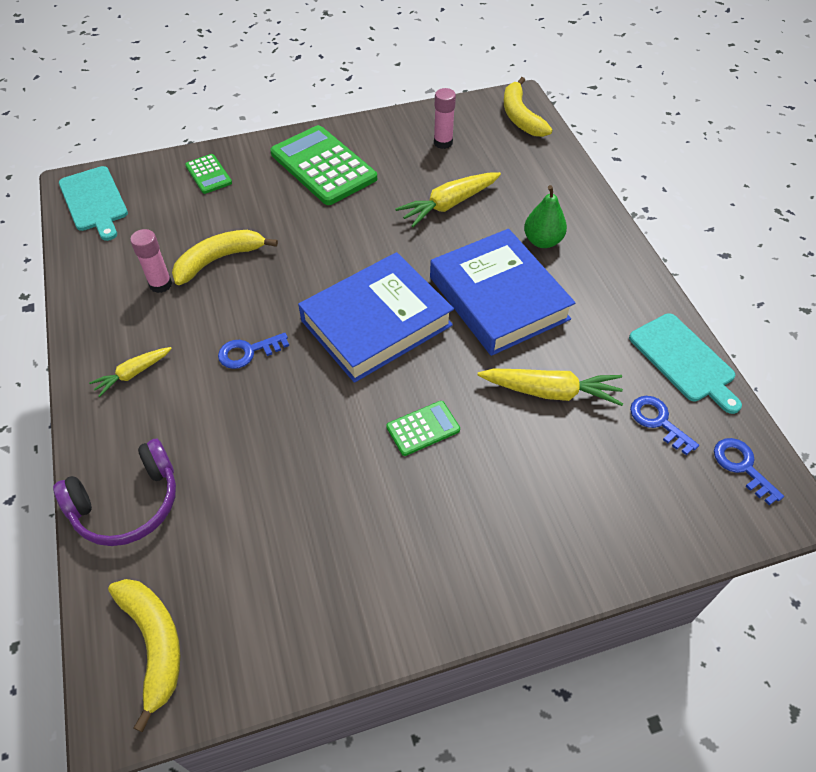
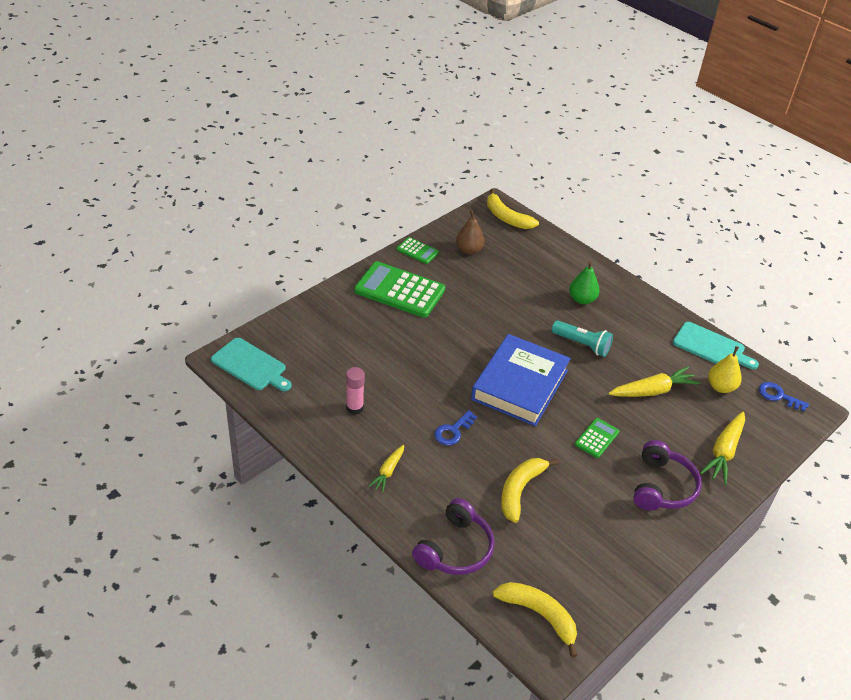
camera: 30 degrees left, 10 degrees down
yellow banana [172,230,278,285] -> yellow banana moved to [501,458,559,523]
green calculator [185,154,232,194] -> green calculator moved to [397,237,439,264]
yellow carrot [395,172,501,227] -> yellow carrot moved to [700,412,745,485]
blue book [430,229,576,356] -> turquoise flashlight [552,321,613,357]
pink glue stick [434,88,456,149] -> brown pear [456,210,485,255]
blue key [630,396,699,455] -> yellow pear [708,346,742,393]
none -> purple headphones [633,440,702,510]

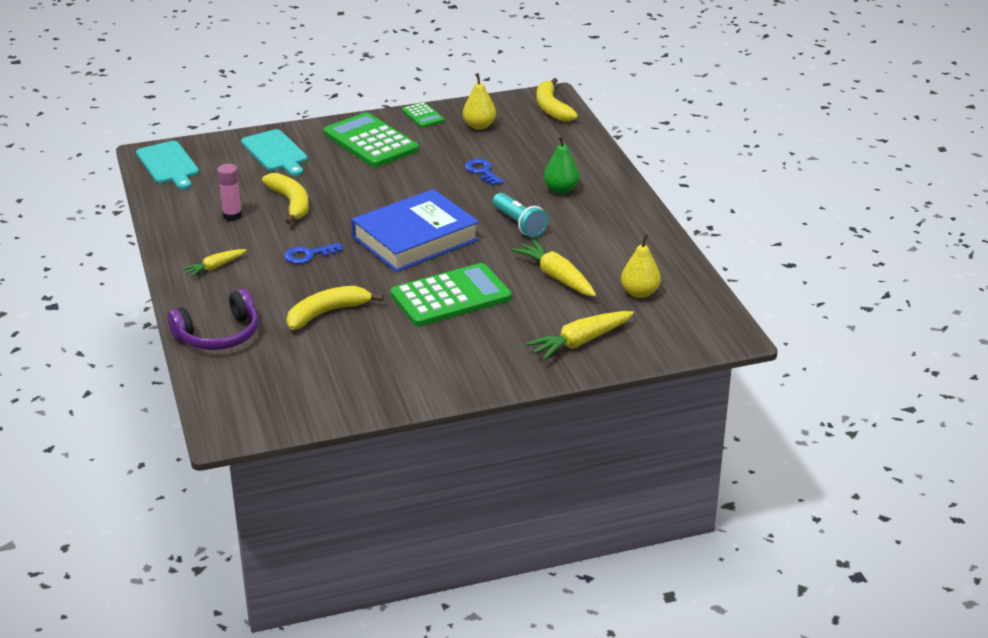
camera: 30 degrees right, 10 degrees down
brown pear [456,210,485,255] -> yellow pear [463,73,496,130]
yellow banana [492,582,577,658] -> yellow banana moved to [262,173,309,225]
green calculator [575,418,619,458] -> green calculator [390,263,512,326], size x2.05
yellow carrot [608,366,700,397] -> yellow carrot turned 135 degrees counterclockwise [511,239,596,297]
purple headphones [633,440,702,510] -> none
turquoise cutting board [673,322,759,369] -> turquoise cutting board moved to [241,129,308,176]
blue key [759,382,809,412] -> blue key moved to [465,159,504,186]

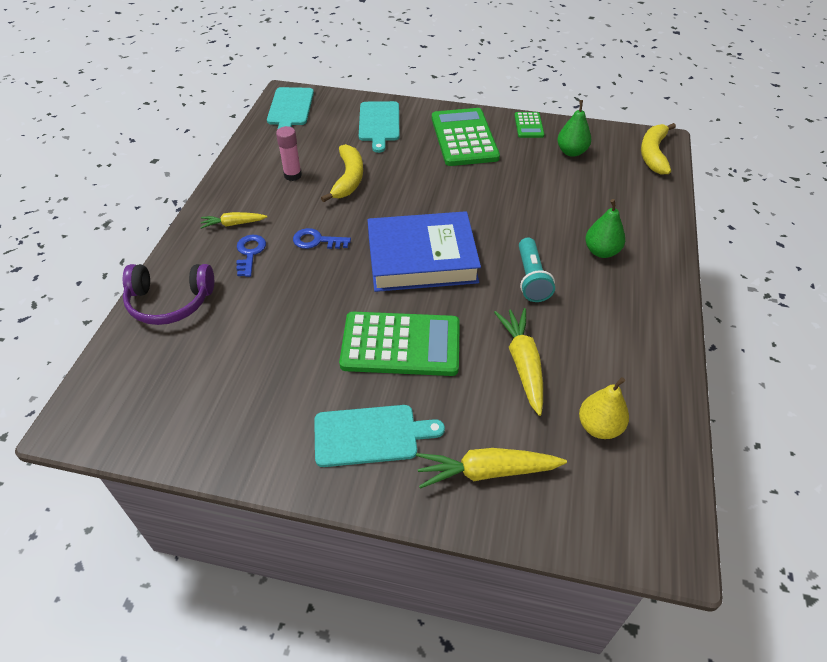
camera: 30 degrees right, 15 degrees up
yellow banana [287,286,384,330] -> none
yellow pear [463,73,496,130] -> green pear [557,100,591,157]
blue key [465,159,504,186] -> blue key moved to [236,235,266,277]
none -> turquoise cutting board [314,405,445,467]

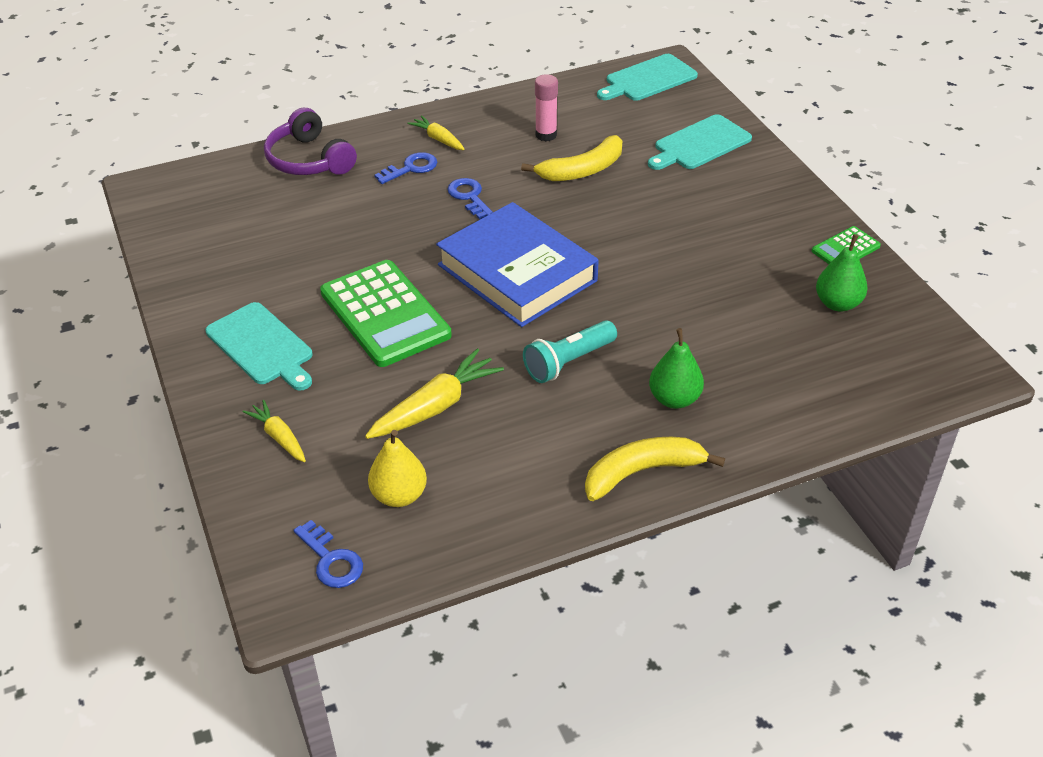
camera: 55 degrees right, 5 degrees down
yellow carrot [416,448,567,489] -> yellow carrot [243,400,306,462], size x0.60
green calculator [432,108,500,166] -> none
yellow banana [641,123,676,175] -> yellow banana moved to [585,437,725,501]
none -> blue key [293,520,363,588]

